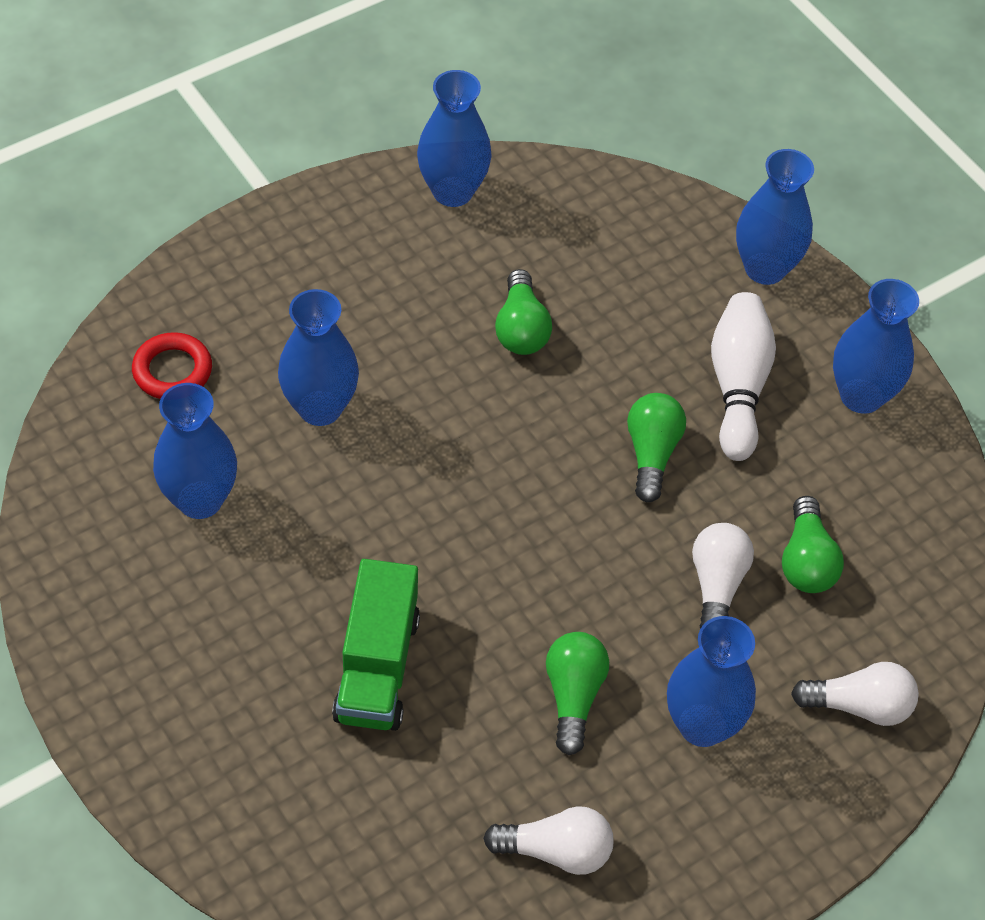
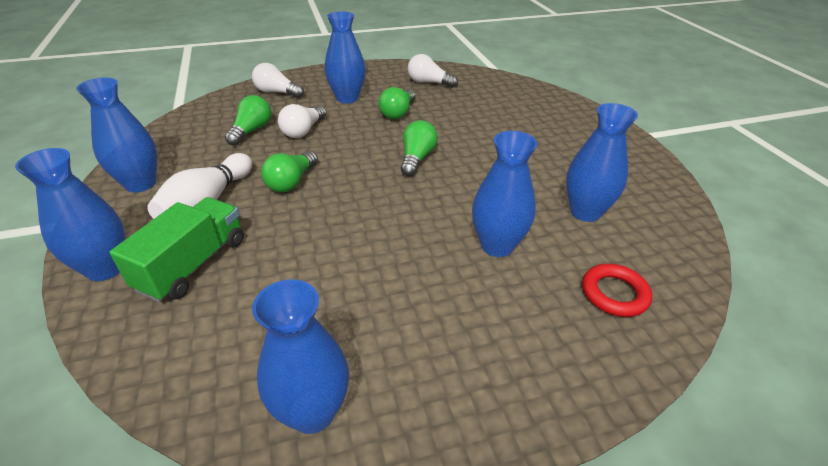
camera: 160 degrees left, 15 degrees down
green truck [332,559,420,731] -> green truck moved to [109,197,244,302]
green light bulb [495,269,552,355] -> green light bulb moved to [401,120,438,176]

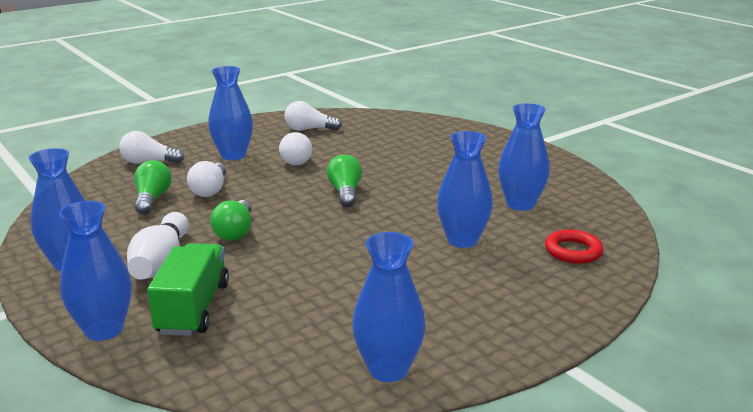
camera: 20 degrees left, 15 degrees down
green light bulb [378,87,415,119] -> white light bulb [279,132,312,165]

